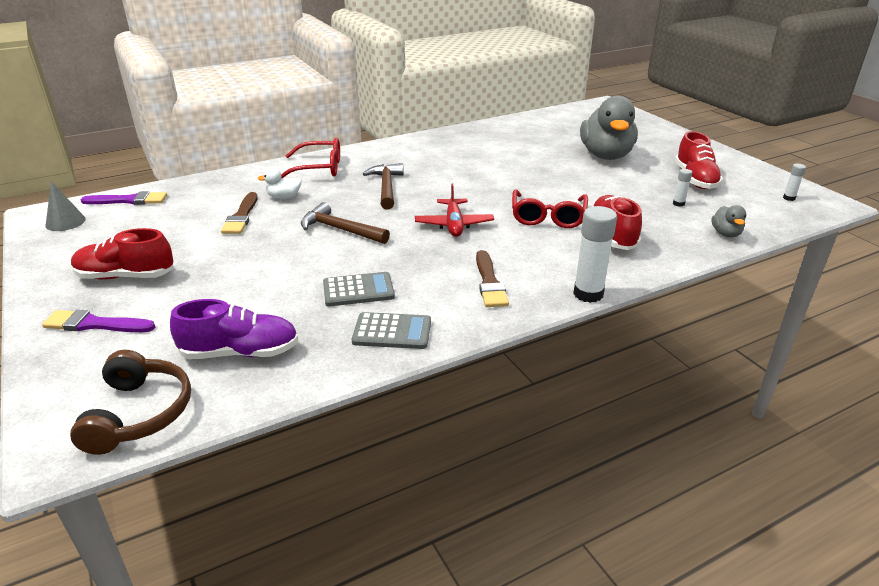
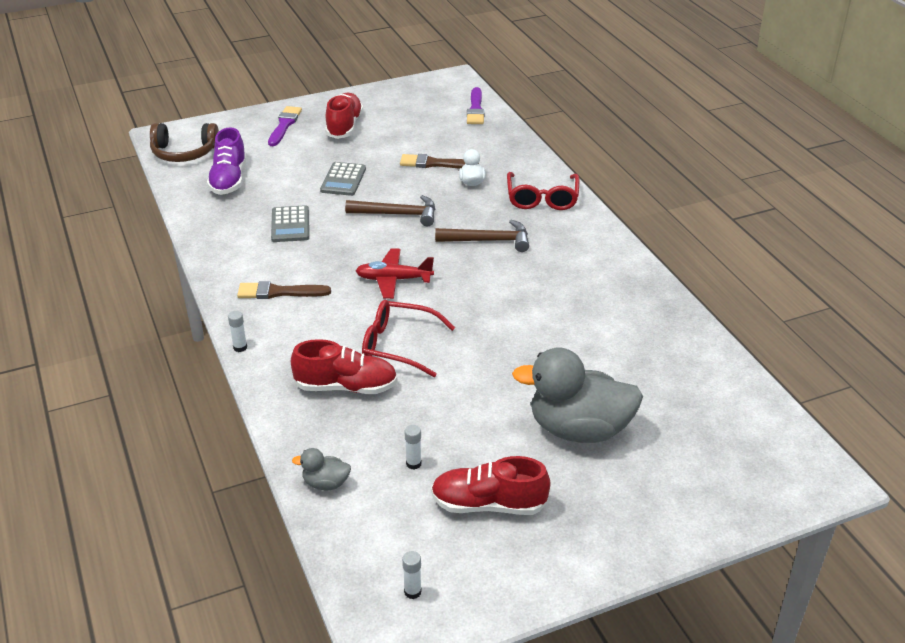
camera: 95 degrees right, 5 degrees up
grey cone [46,181,86,231] -> none
brown hammer [301,202,390,244] -> brown hammer turned 60 degrees clockwise [345,195,435,226]
grey calculator [352,312,431,349] -> grey calculator moved to [320,162,366,196]
white glue stick [573,206,617,303] -> white glue stick [228,311,247,352], size x0.49

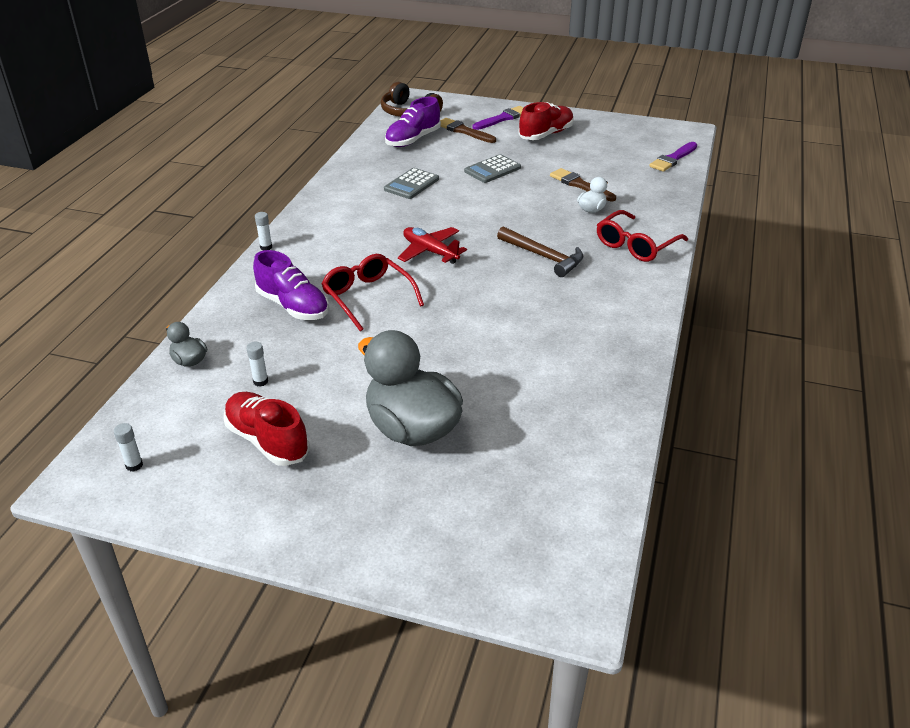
camera: 40 degrees right, 0 degrees up
brown brush [237,281,331,299] -> brown brush moved to [440,118,496,143]
red shoe [291,339,397,394] -> purple shoe [253,250,329,320]
brown hammer [345,195,435,226] -> none

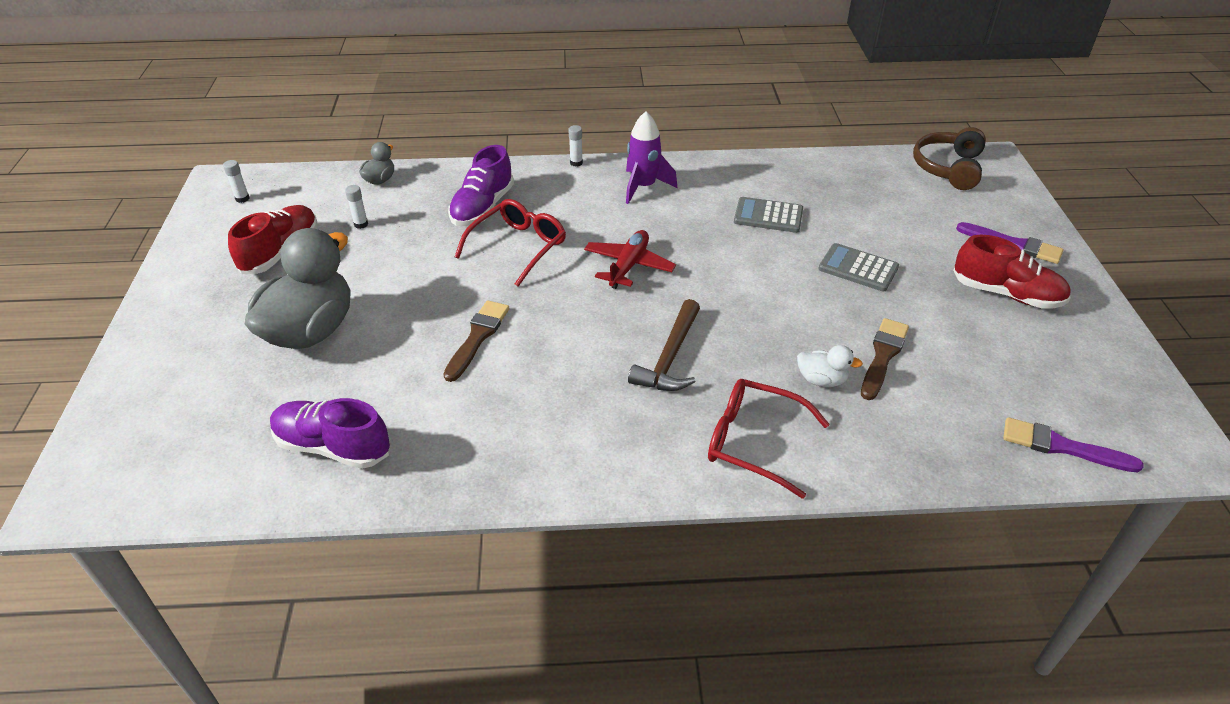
camera: 70 degrees right, 5 degrees up
purple shoe [385,97,441,147] -> purple shoe moved to [270,398,390,469]
brown brush [440,118,496,143] -> brown brush moved to [443,300,509,382]
none -> purple rocket [626,112,677,204]

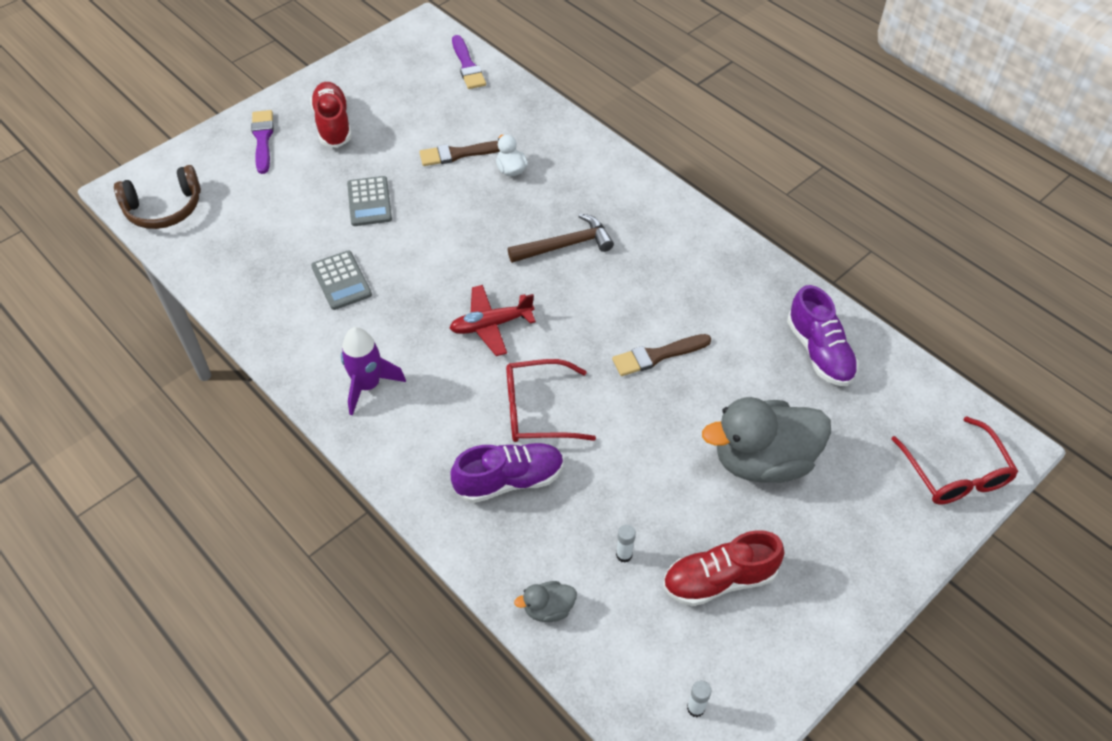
camera: 130 degrees left, 10 degrees up
white glue stick [568,125,583,167] -> none
red glasses [708,379,829,499] -> red glasses moved to [892,416,1018,505]

